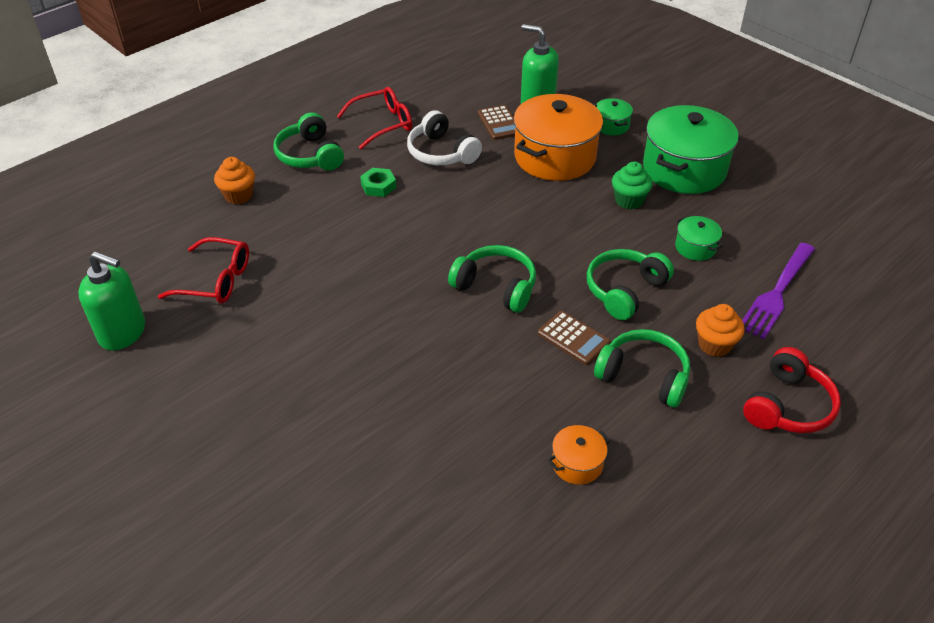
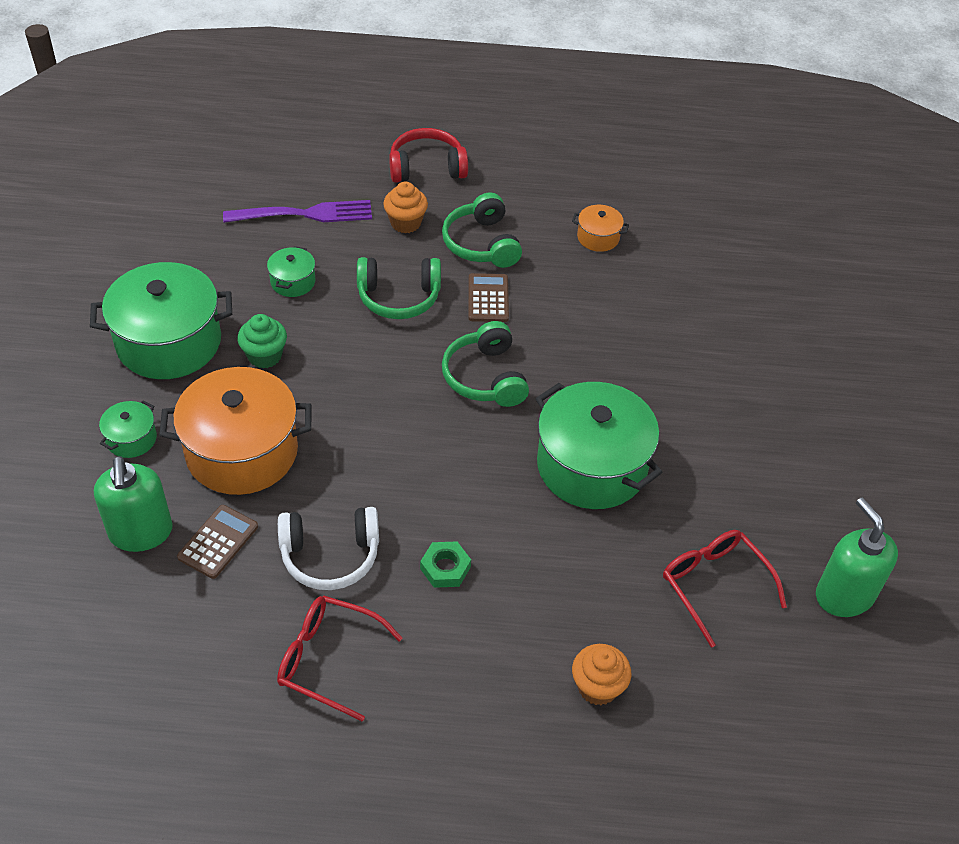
camera: 135 degrees left, 5 degrees up
green headphones [273,112,344,170] -> none
white headphones [407,110,482,165] -> white headphones turned 75 degrees clockwise [278,507,379,590]
none -> green pot [536,382,662,509]

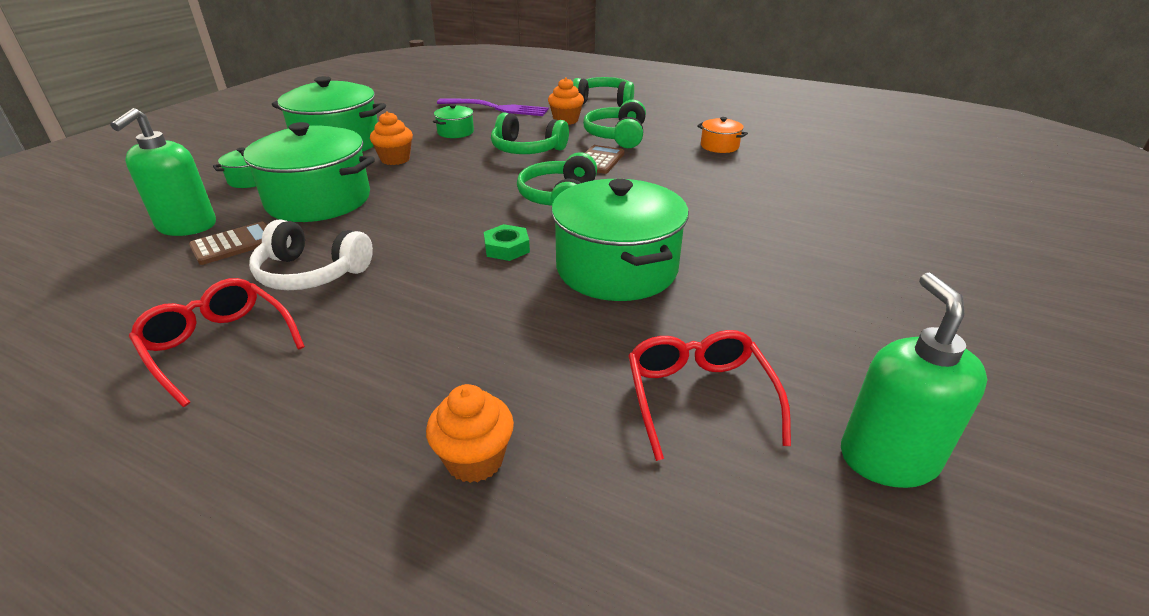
camera: 25 degrees right, 15 degrees down
orange pot [159,367,312,495] -> green pot [241,122,375,222]
green cupcake [237,314,287,368] -> orange cupcake [370,111,413,165]
red headphones [389,128,468,183] -> green headphones [573,77,634,107]
green nut [420,541,471,588] -> green nut moved to [484,224,530,261]

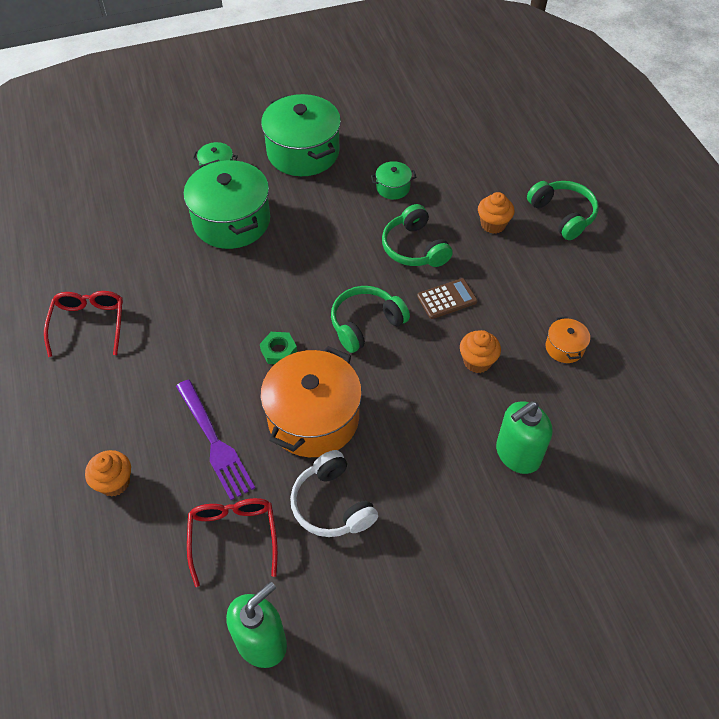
camera: 45 degrees right, 20 degrees up
green soap dispenser [110,108,216,236] -> green soap dispenser moved to [496,401,552,474]
brown calculator [189,222,267,265] -> none
white headphones [249,219,373,290] -> white headphones moved to [290,450,378,537]
orange cupcake [370,111,413,165] -> orange cupcake moved to [460,330,501,373]
purple fork [437,98,549,116] -> purple fork moved to [176,380,255,500]
green pot [551,179,689,301] -> orange pot [260,346,362,457]
green headphones [583,100,646,148] -> none
red glasses [628,330,791,461] -> red glasses turned 45 degrees counterclockwise [187,498,278,587]

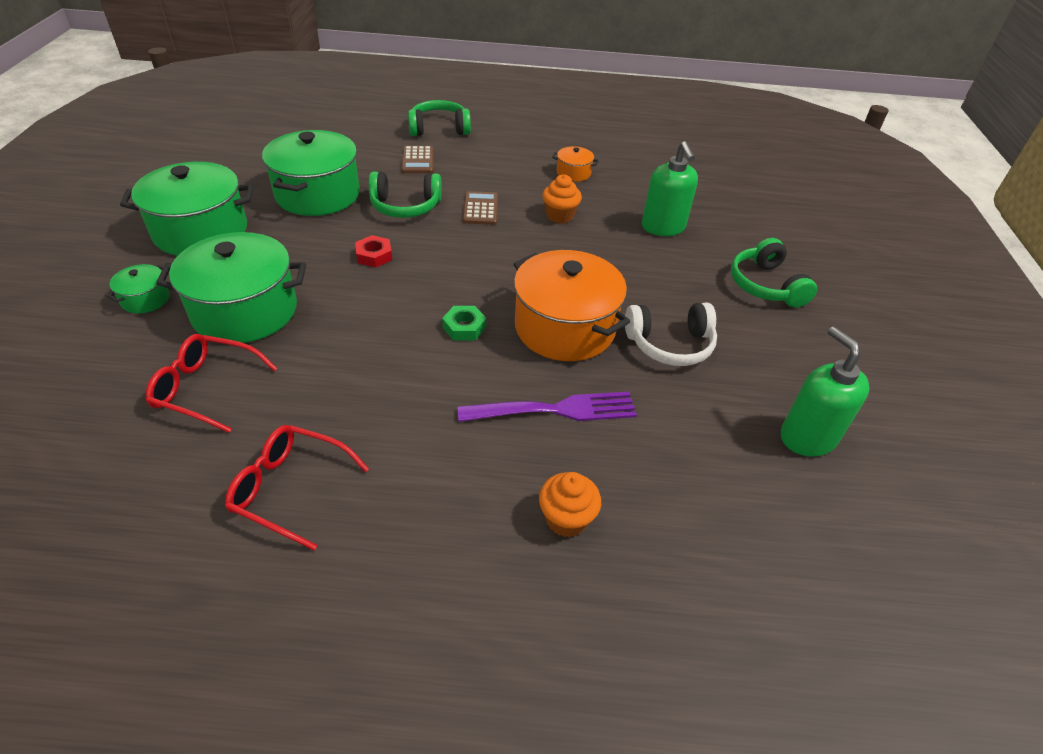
camera: 70 degrees left, 10 degrees down
red glasses [187,498,278,587] -> red glasses moved to [146,334,278,433]
green headphones [331,286,410,353] -> green headphones moved to [731,238,817,307]
green pot [371,161,416,199] -> green pot [262,130,360,216], size x2.22
orange cupcake [478,192,515,234] -> brown calculator [402,146,434,173]
none -> red nut [355,235,392,268]

